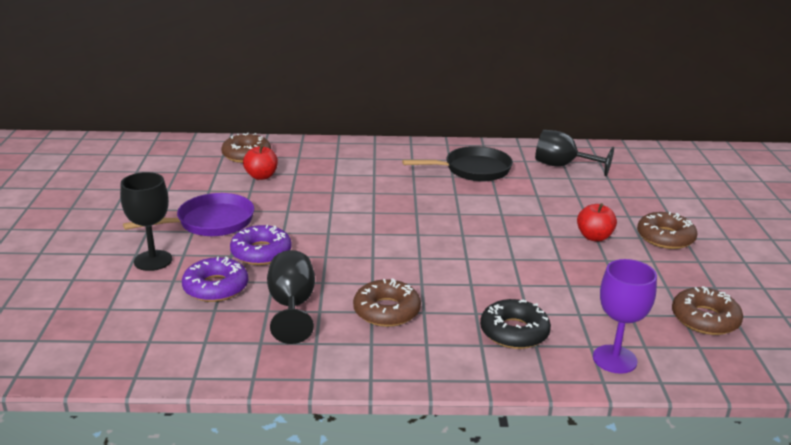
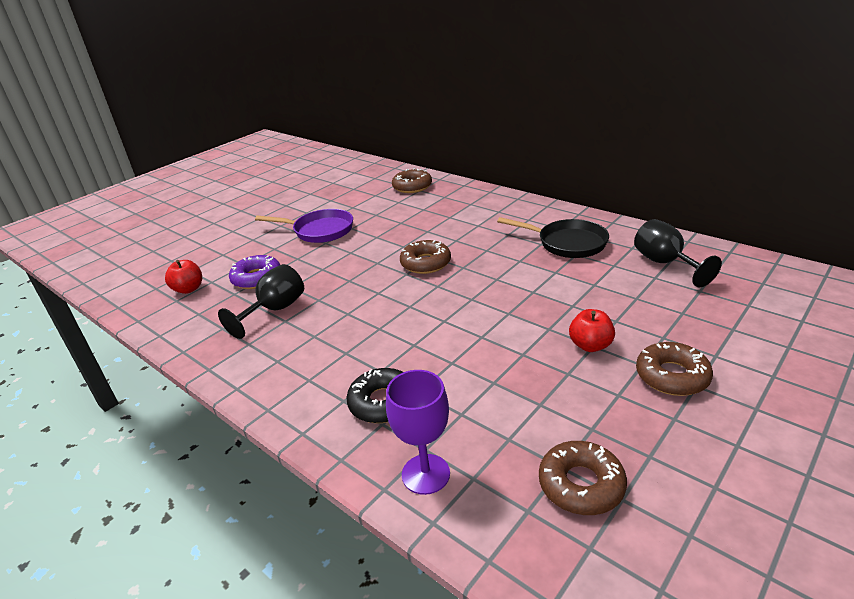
camera: 45 degrees right, 5 degrees up
black goblet [120,172,172,271] -> none
purple donut [230,225,292,265] -> none
red apple [243,145,278,180] -> red apple moved to [165,260,202,294]
brown donut [353,278,421,327] -> brown donut moved to [400,240,451,274]

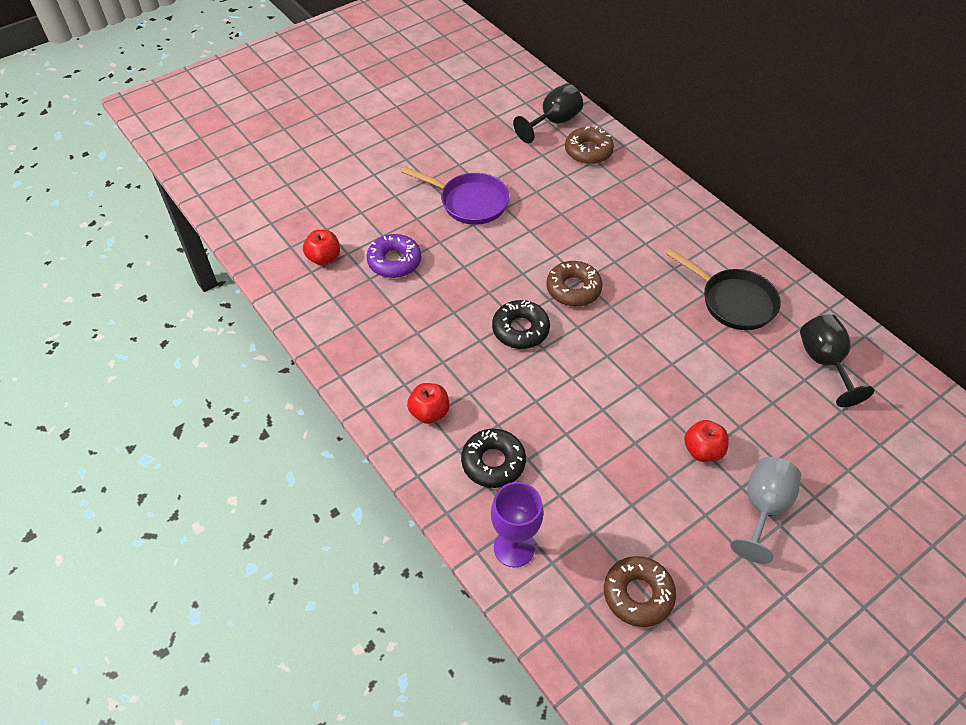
camera: 10 degrees right, 20 degrees up
black goblet [218,264,304,339] -> black goblet moved to [513,84,583,143]
brown donut [636,342,713,396] -> grey goblet [730,457,801,564]
none -> red apple [407,383,449,424]
none -> black donut [492,300,550,349]

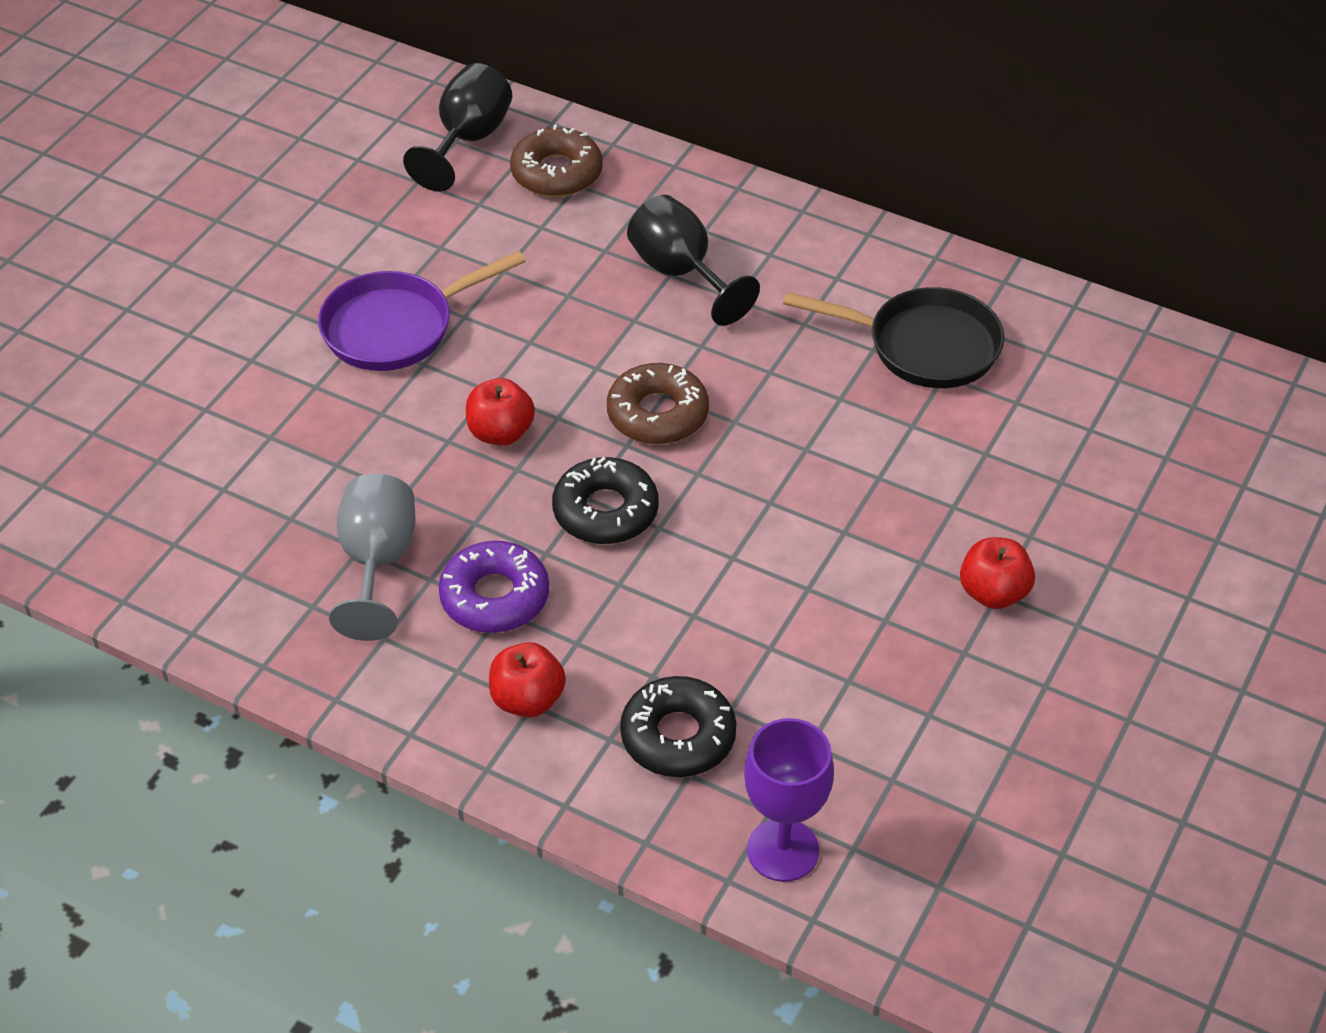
camera: 25 degrees left, 5 degrees down
red apple [303,230,340,265] -> red apple moved to [466,378,535,446]
purple donut [367,234,421,278] -> purple donut moved to [439,541,549,633]
purple pan [401,166,509,225] -> purple pan turned 150 degrees clockwise [318,251,526,371]
brown donut [604,556,676,627] -> none
grey goblet [730,457,801,564] -> grey goblet moved to [329,473,415,641]
black goblet [800,314,874,407] -> black goblet moved to [627,195,760,326]

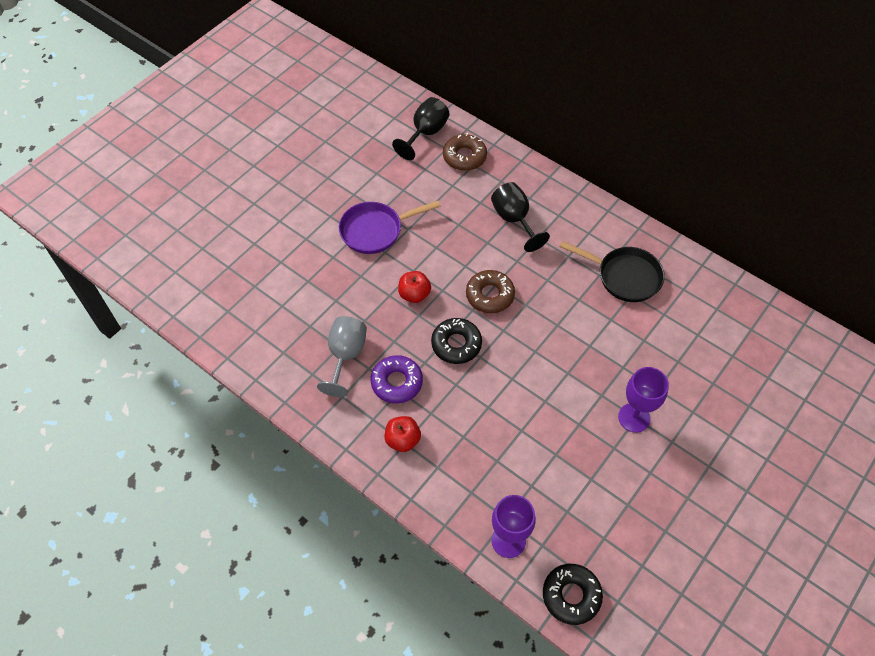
camera: 10 degrees right, 10 degrees up
black donut [620,676,736,777] -> black donut moved to [543,564,603,625]
red apple [960,537,1035,609] -> purple goblet [618,367,669,433]

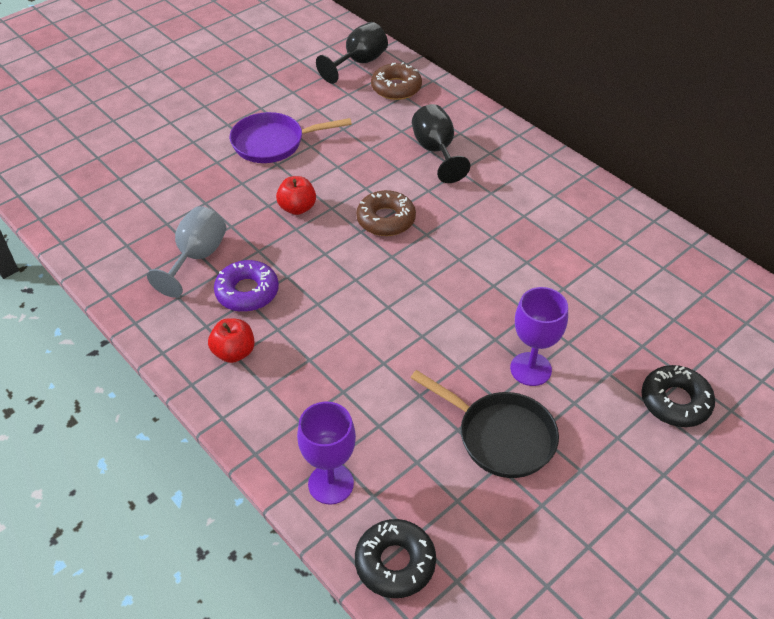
camera: 10 degrees right, 10 degrees down
black donut [431,318,482,364] -> black donut moved to [641,365,715,427]
black pan [560,241,665,302] -> black pan moved to [411,370,559,478]

